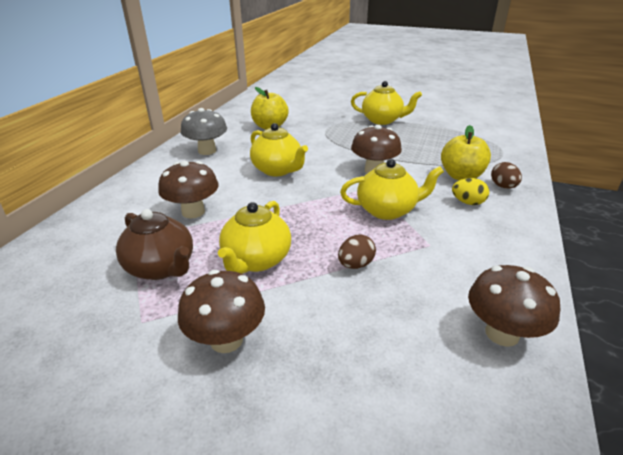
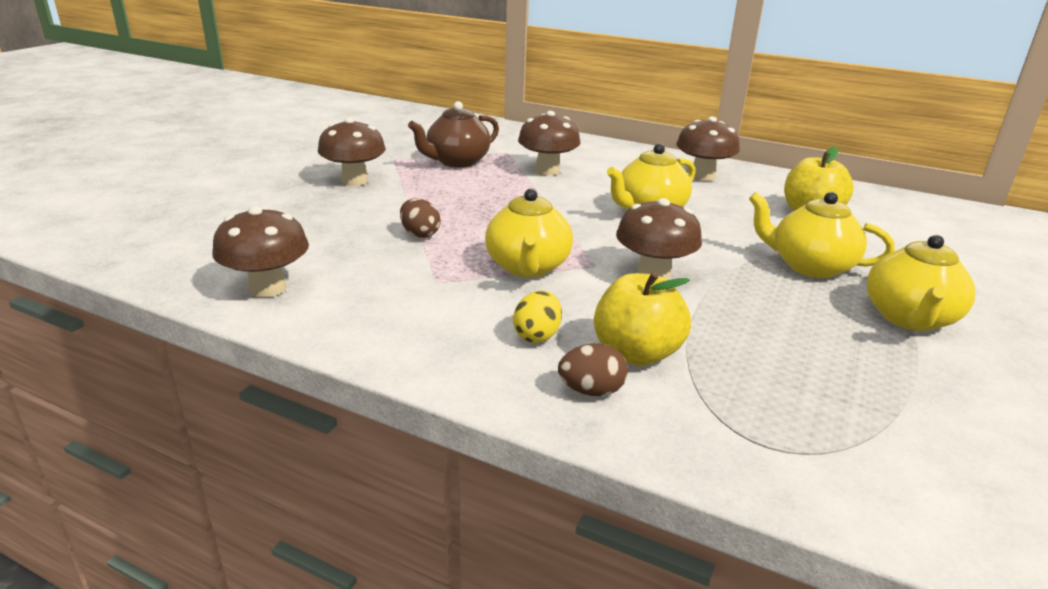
camera: 95 degrees right, 5 degrees down
grey mushroom [181,108,227,155] -> brown mushroom [676,117,740,181]
yellow teapot [218,201,291,274] -> yellow teapot moved to [749,192,894,278]

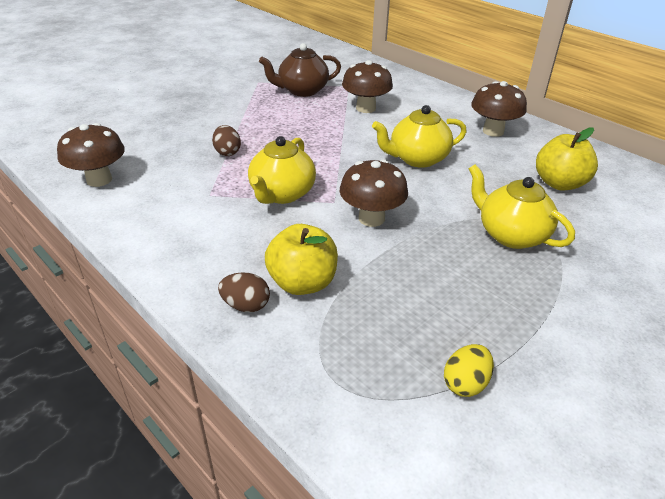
camera: 20 degrees right, 10 degrees up
brown mushroom [318,117,386,186] -> none
yellow egg [513,290,562,343] -> yellow egg moved to [444,344,494,397]
yellow teapot [866,235,975,331] -> none

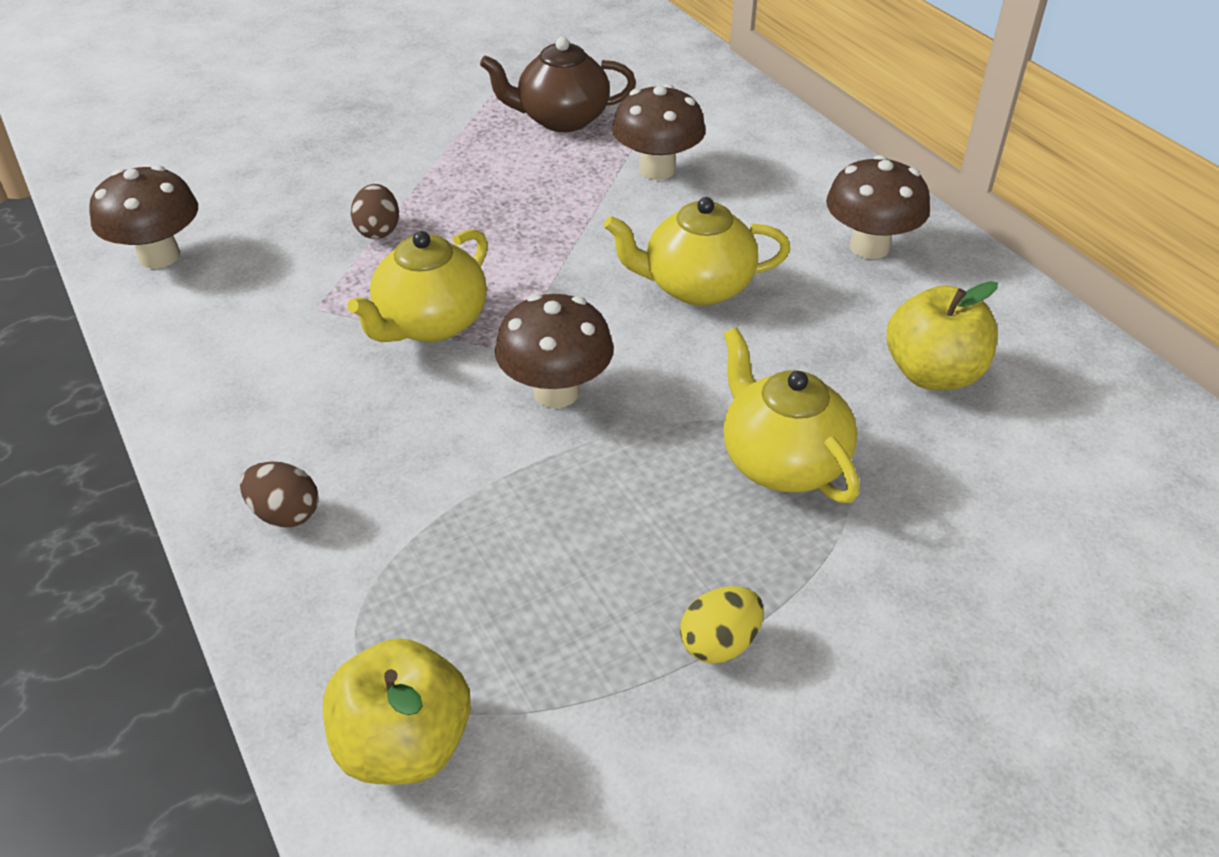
camera: 15 degrees right, 5 degrees up
yellow apple [265,224,338,295] -> yellow apple moved to [323,638,471,784]
yellow egg [444,344,494,397] -> yellow egg moved to [680,586,764,664]

